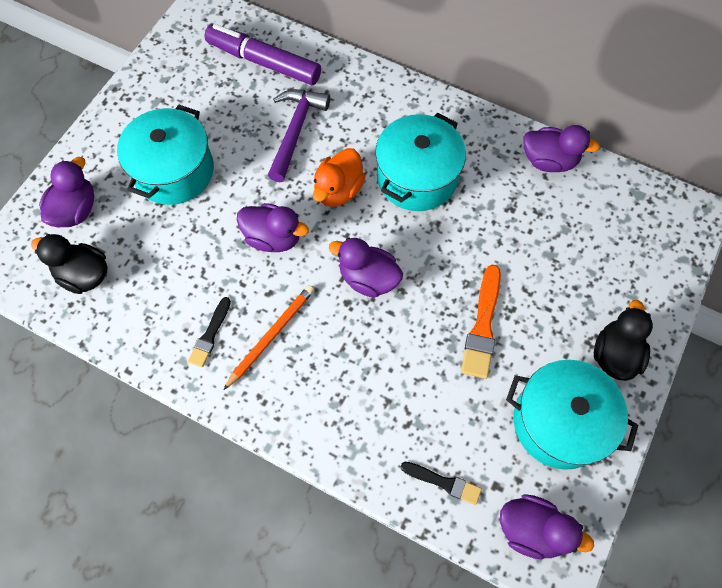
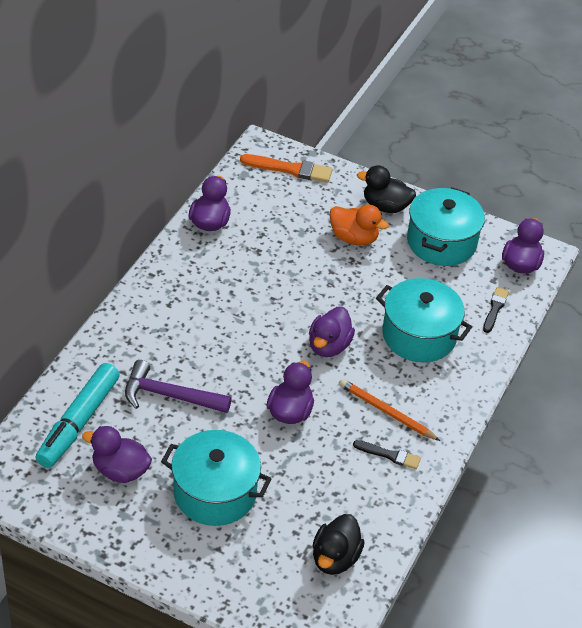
camera: 95 degrees left, 20 degrees down
purple duck [39,157,94,227] -> purple duck moved to [82,426,152,483]
purple marker [204,24,321,85] -> turquoise marker [35,363,120,468]
orange duck [313,148,365,207] -> orange duck moved to [329,205,389,246]
turquoise pot [375,113,466,211] -> turquoise pot moved to [376,278,472,363]
orange brush [461,265,501,379] -> orange brush moved to [240,154,333,183]

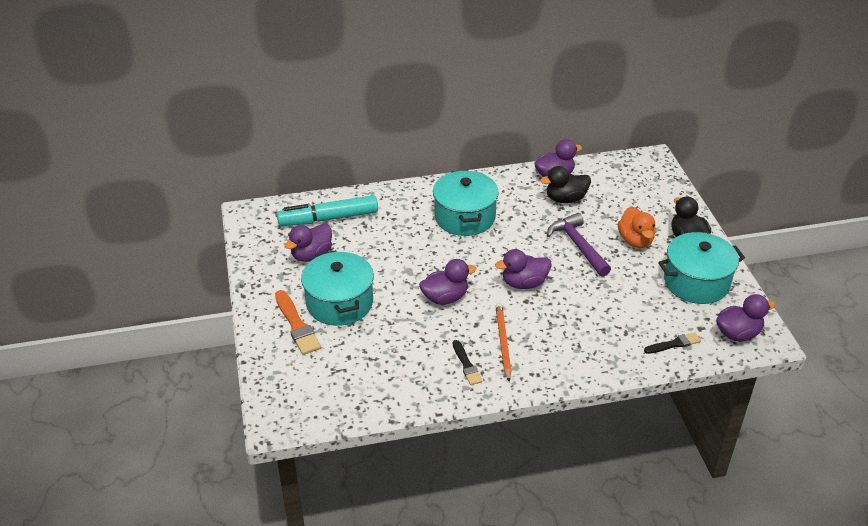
camera: 55 degrees right, 5 degrees down
purple duck [82,426,152,483] -> purple duck turned 120 degrees counterclockwise [285,223,332,262]
purple hammer [125,360,232,413] -> purple hammer moved to [547,213,611,277]
orange brush [240,154,333,183] -> orange brush moved to [275,290,321,355]
black duck [313,514,364,575] -> black duck moved to [540,166,591,203]
turquoise pot [376,278,472,363] -> turquoise pot moved to [433,170,499,236]

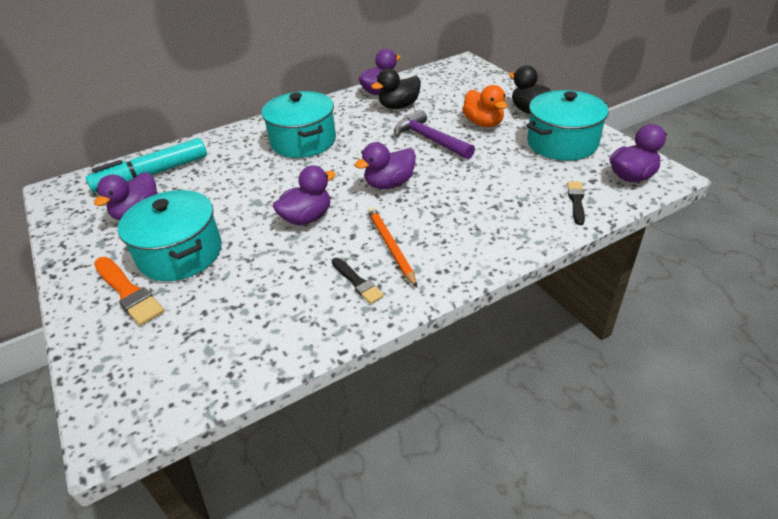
camera: 15 degrees left, 0 degrees up
black brush [644,332,701,354] -> black brush turned 45 degrees counterclockwise [567,181,585,225]

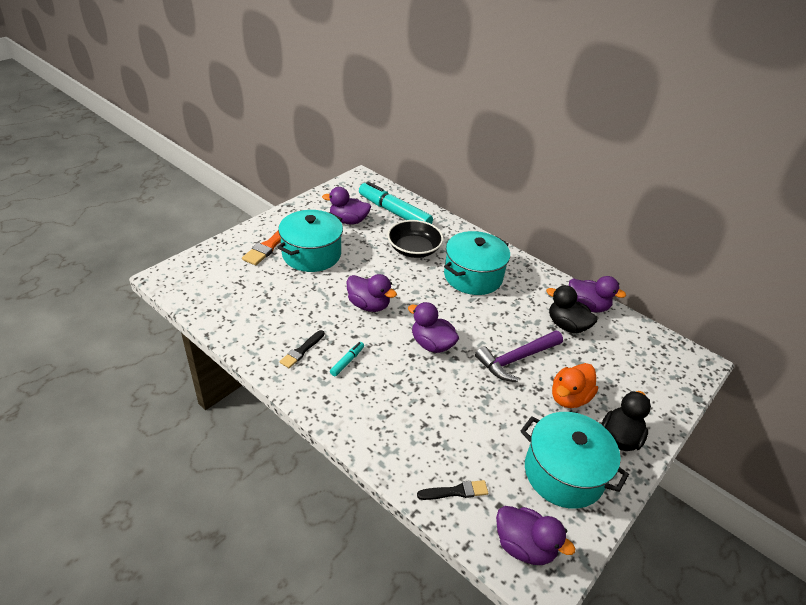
camera: 65 degrees right, 0 degrees up
orange pencil [368,207,417,287] -> turquoise marker [330,342,364,376]
purple hammer [394,110,475,159] -> purple hammer turned 150 degrees counterclockwise [475,330,563,382]
none -> black bowl [387,220,443,258]

